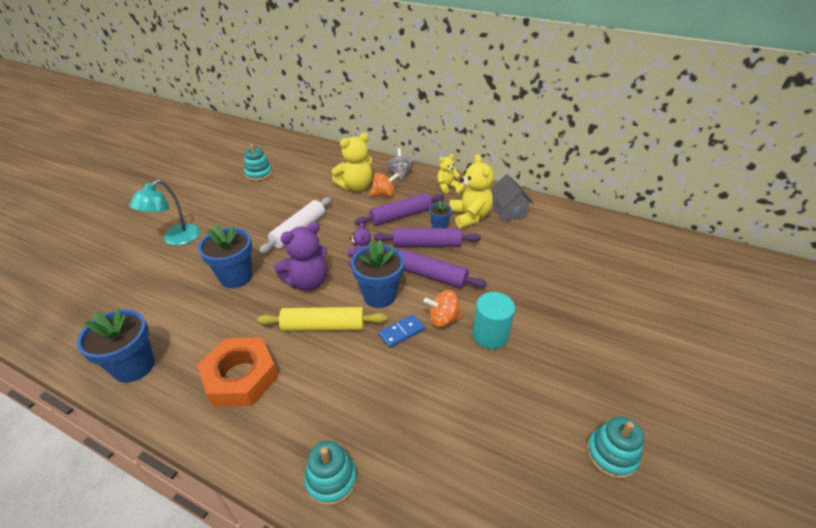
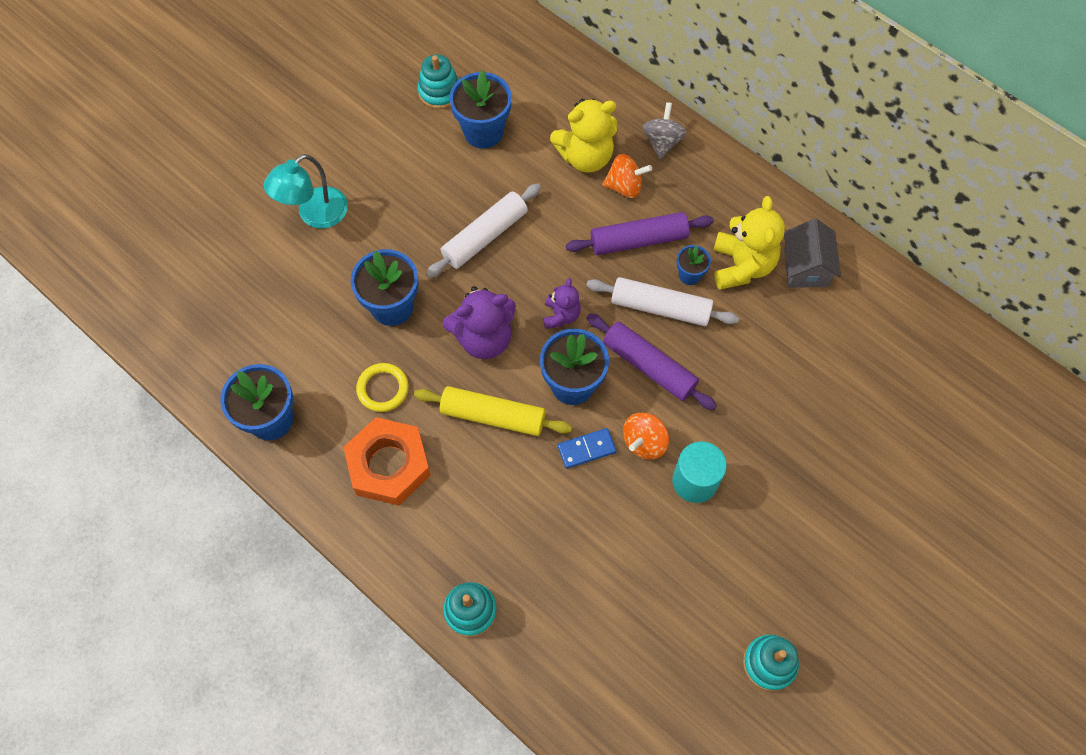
camera: 15 degrees right, 25 degrees up
purple rolling pin [374,228,481,247] -> white rolling pin [586,277,739,326]
orange spinning top [424,290,463,327] -> orange spinning top turned 60 degrees counterclockwise [623,412,669,460]
yellow teddy bear [437,154,461,193] -> none
none -> yellow ring [356,363,409,412]
none -> blue flower pot [449,70,512,149]

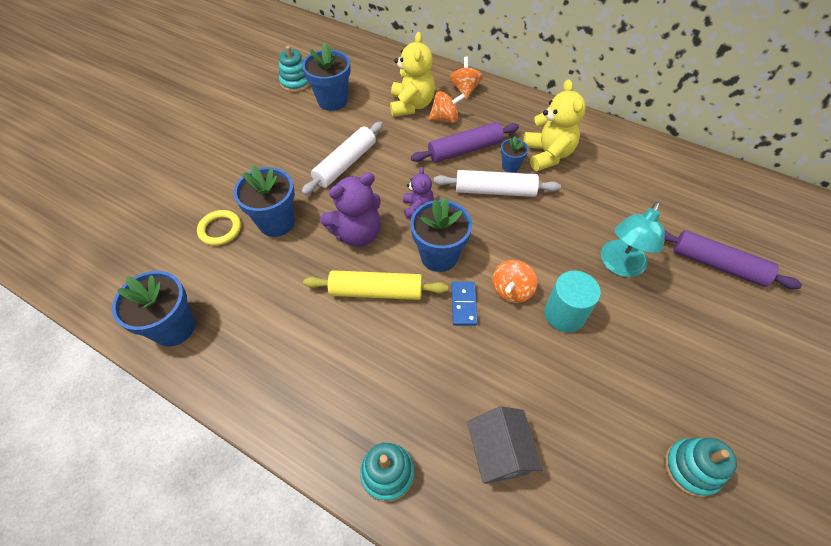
camera: 10 degrees left, 10 degrees down
turquoise lamp [264,154,348,229] -> turquoise lamp moved to [601,202,665,277]
orange nut [343,417,431,506] -> none
yellow ring [356,363,409,412] -> yellow ring moved to [197,210,241,246]
yellow teddy bear [550,99,617,173] -> yellow teddy bear turned 60 degrees counterclockwise [390,32,435,117]
blue domino [558,428,616,469] -> blue domino turned 60 degrees counterclockwise [451,282,478,326]
purple rolling pin [587,313,717,410] -> purple rolling pin moved to [664,230,802,289]
grey spinning top [643,102,687,159] -> orange spinning top [450,57,483,99]
grey house [784,219,841,288] -> grey house moved to [467,406,543,484]

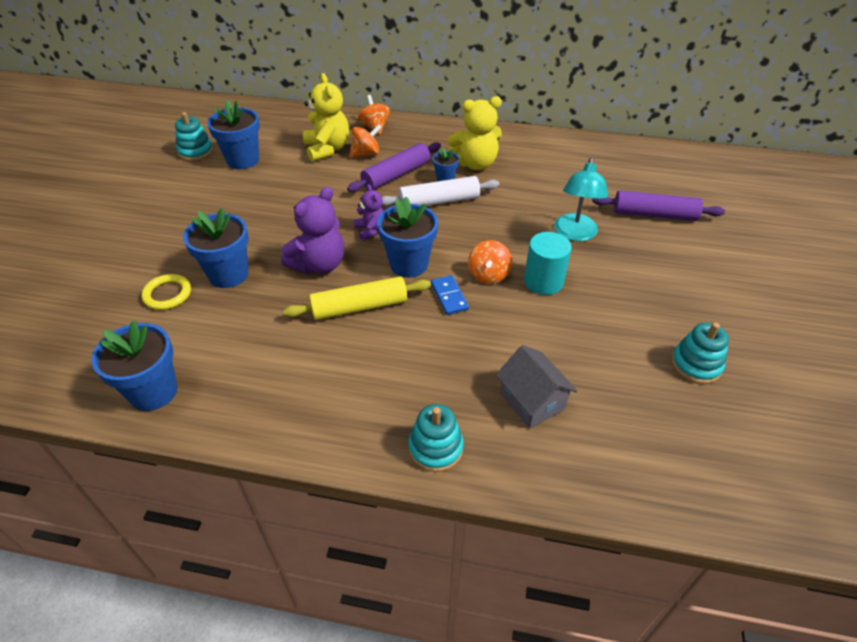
camera: 20 degrees left, 10 degrees down
white rolling pin [301,121,383,195] -> none
yellow teddy bear [523,79,586,171] -> yellow teddy bear turned 105 degrees clockwise [448,96,502,170]

